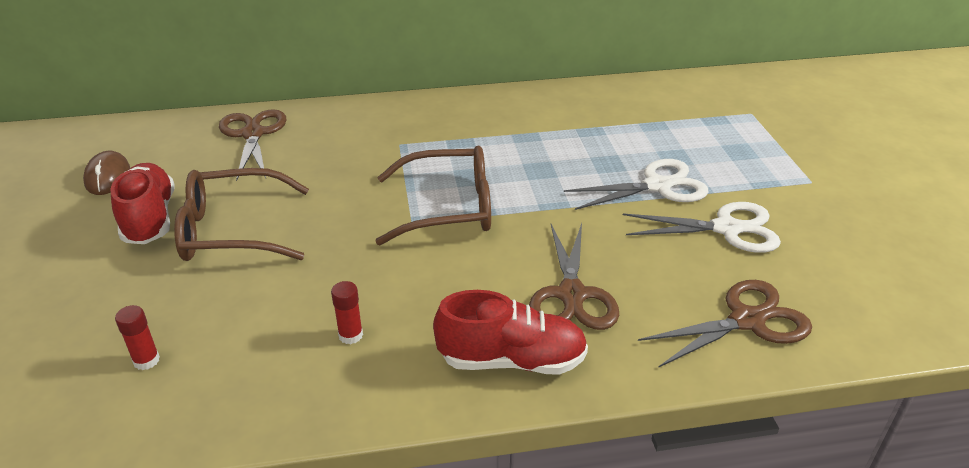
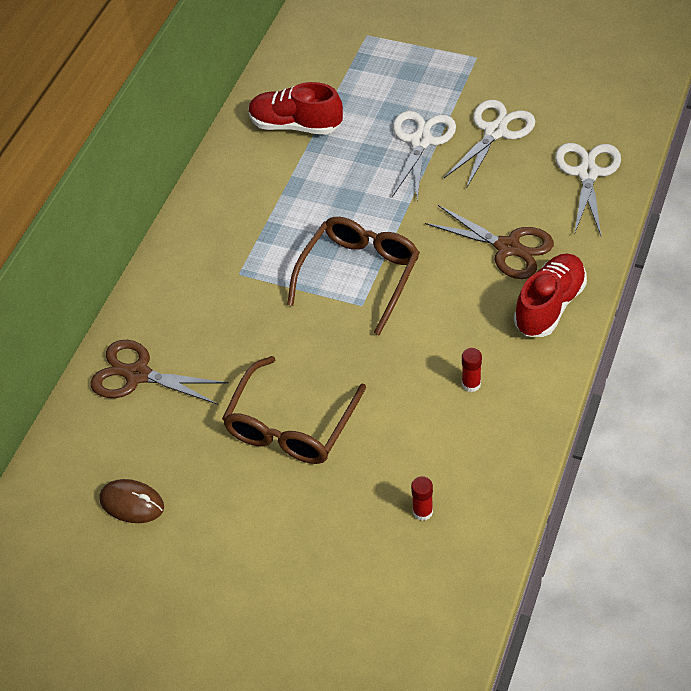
camera: 55 degrees left, 15 degrees up
red shoe [110,163,175,244] -> red shoe moved to [249,82,343,135]
brown scissors [638,280,812,368] -> white scissors [555,143,621,236]

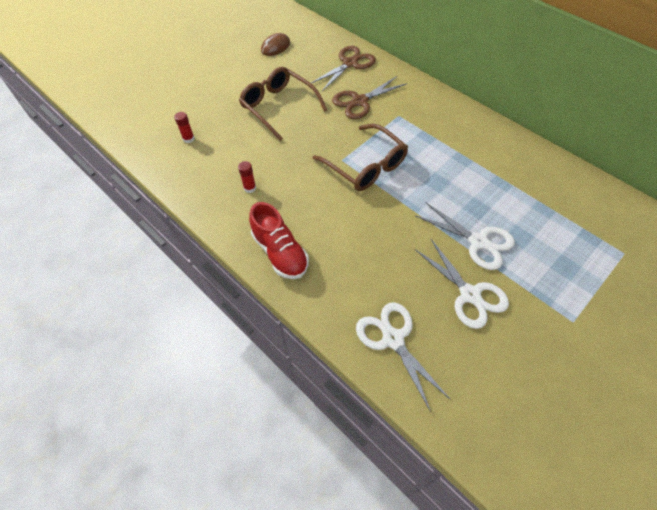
camera: 110 degrees right, 5 degrees up
red shoe [249,82,343,135] -> none
brown scissors [425,205,554,279] -> brown scissors moved to [332,76,408,119]
white scissors [555,143,621,236] -> white scissors turned 150 degrees counterclockwise [356,302,451,412]

